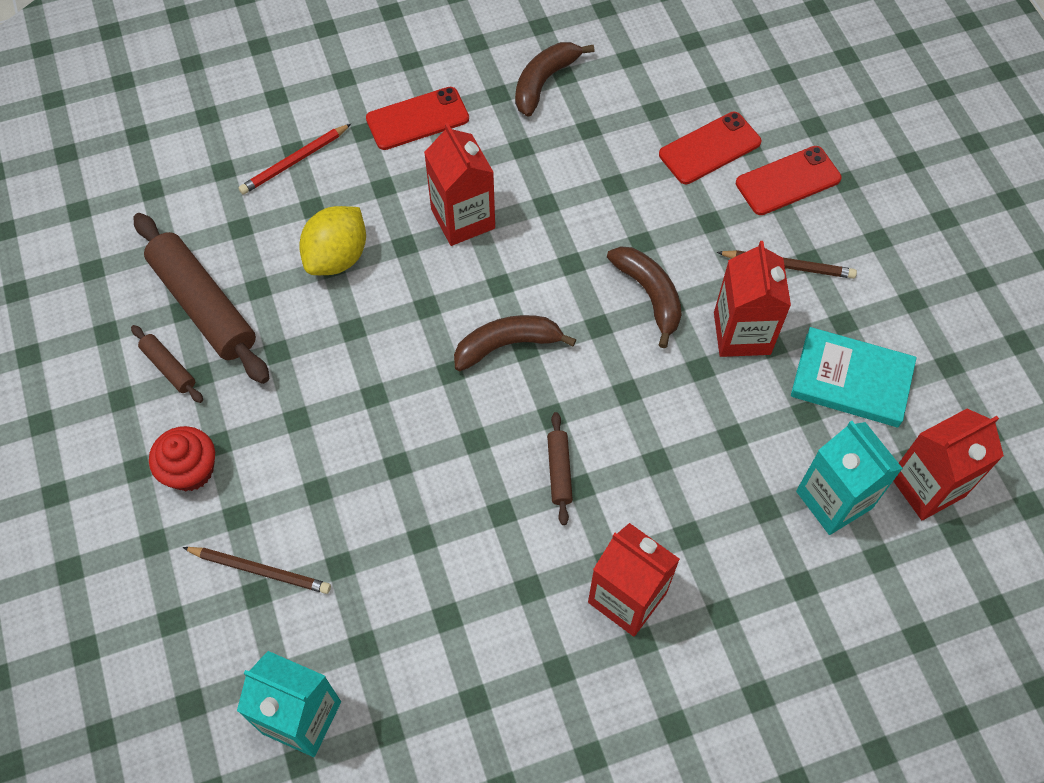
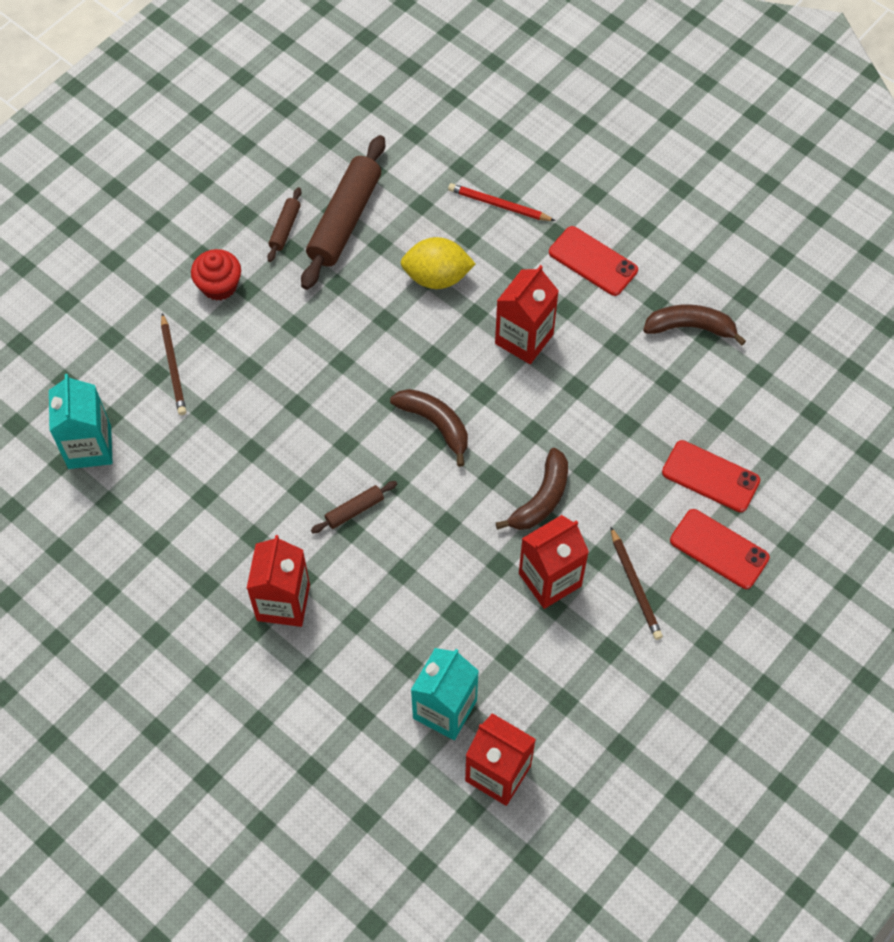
camera: 60 degrees right, 0 degrees up
turquoise book [791,327,917,427] -> none

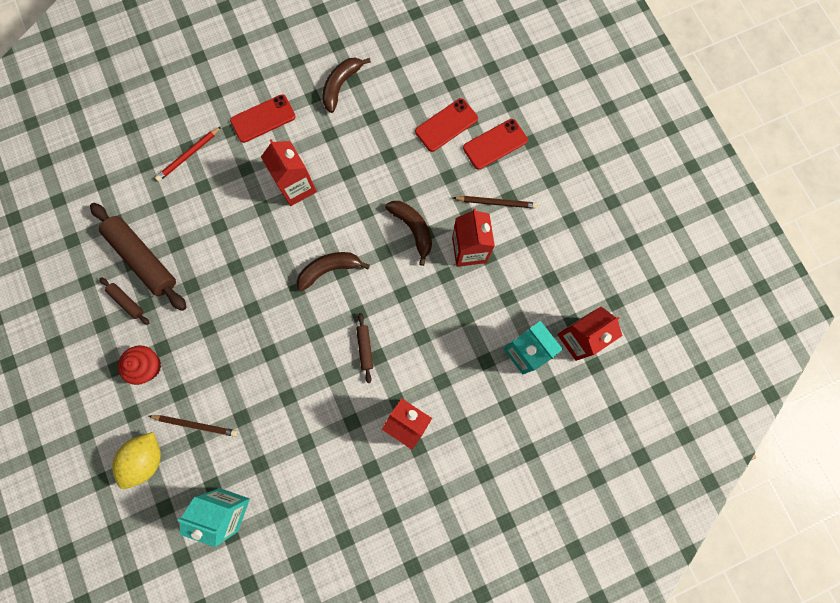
camera: 65 degrees left, 15 degrees up
yellow lemon [400,237,475,289] -> yellow lemon moved to [112,432,161,489]

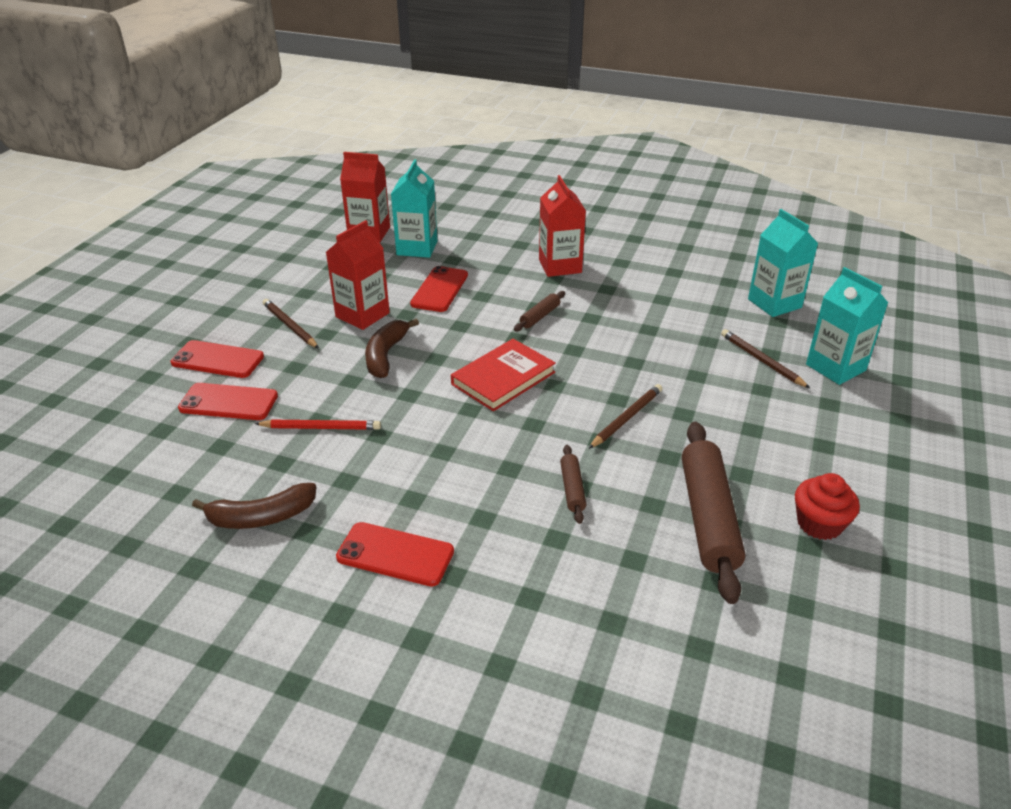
camera: 135 degrees left, 40 degrees down
brown rolling pin [100,277,149,325] -> brown rolling pin moved to [560,445,586,524]
yellow lemon [112,432,161,489] -> turquoise carton [806,267,888,385]
red cupcake [118,345,161,385] -> red cupcake moved to [795,473,860,540]
red pencil [155,127,221,181] -> red pencil moved to [254,420,381,430]
red carton [261,139,317,206] -> none
brown banana [297,252,370,291] -> red book [451,339,556,411]
none -> red phone [410,266,468,312]
none -> brown pencil [589,384,662,449]

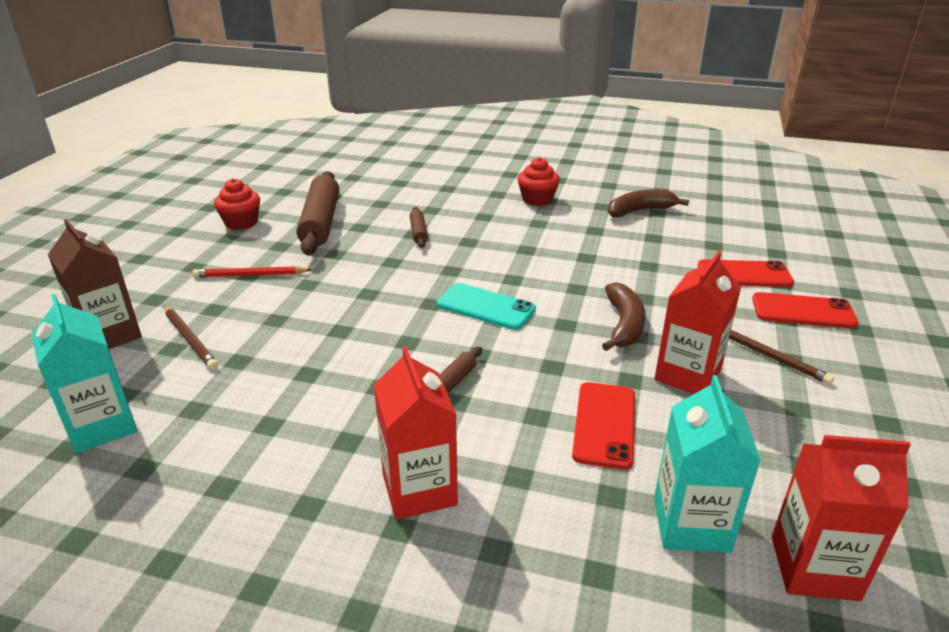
camera: 175 degrees right, 5 degrees down
red pencil [254,420,381,430] -> red pencil moved to [192,266,312,278]
red phone [336,522,454,587] -> red cupcake [518,157,560,206]
red book [451,339,556,411] -> turquoise phone [437,283,536,330]
brown pencil [589,384,662,449] -> none
turquoise carton [806,267,888,385] -> brown carton [48,219,142,349]

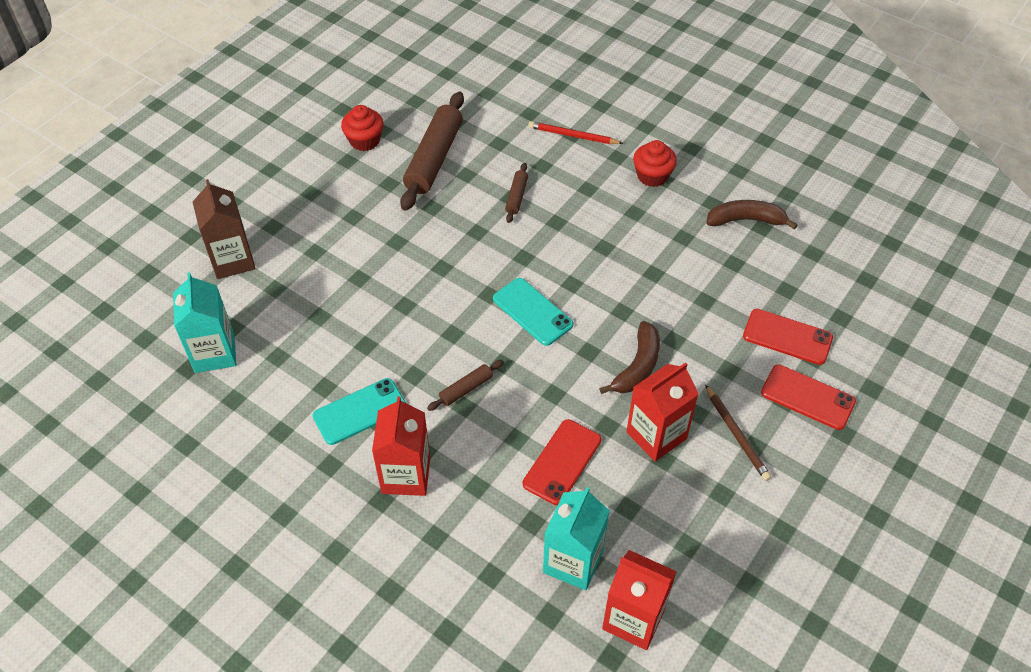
camera: 20 degrees right, 20 degrees up
brown pencil [164,305,218,370] -> none
red pencil [192,266,312,278] -> red pencil moved to [528,121,623,144]
none -> turquoise phone [313,378,406,445]

